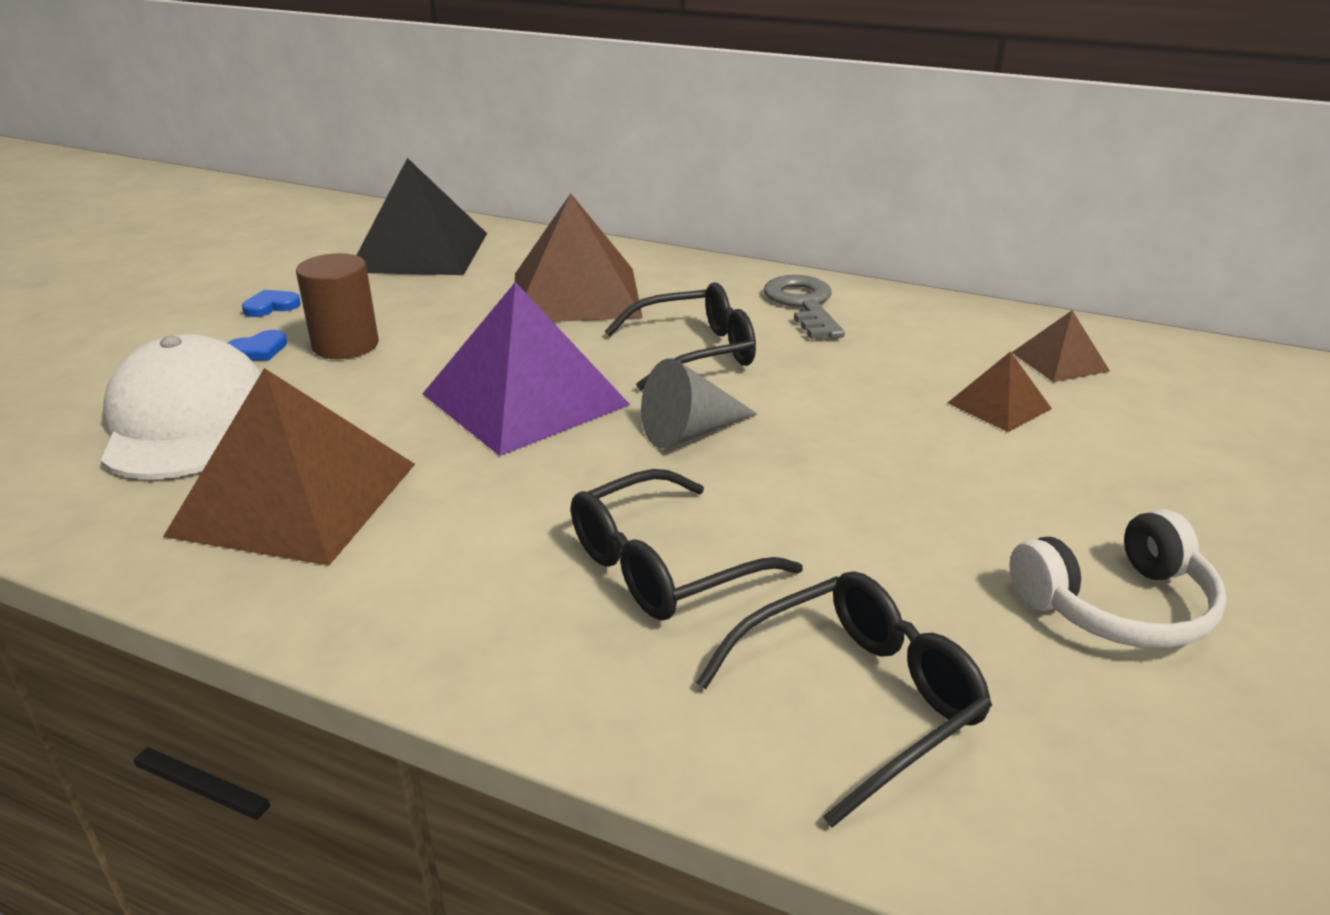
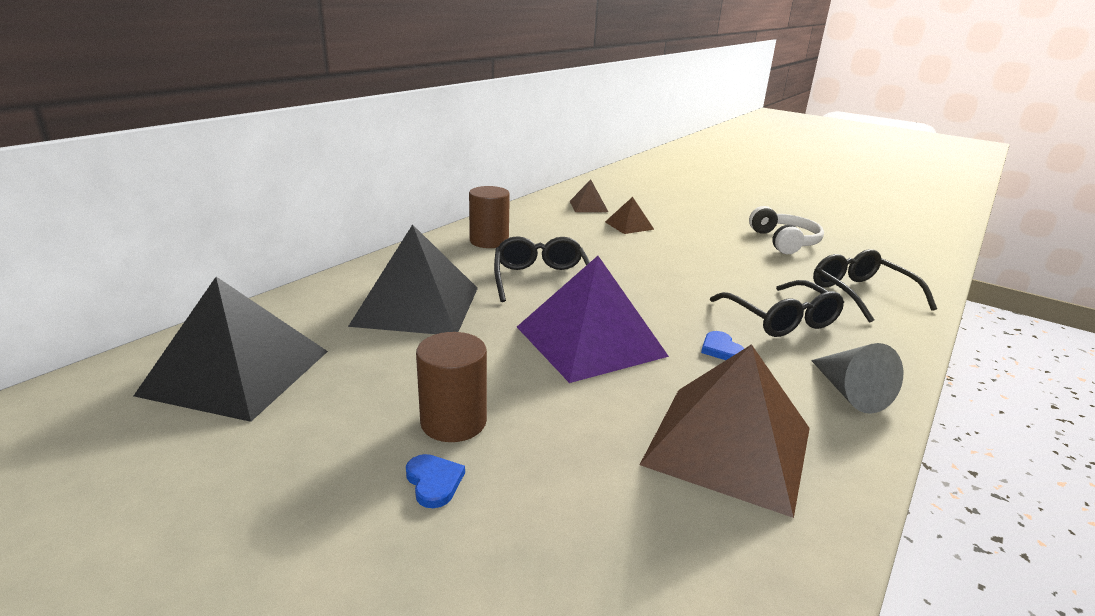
camera: 80 degrees left, 5 degrees down
white cap [101,334,261,479] -> none
blue heart [242,290,301,317] -> blue heart moved to [701,331,744,360]
brown pyramid [515,193,643,322] -> black pyramid [348,224,478,334]
grey cone [641,358,757,449] -> grey cone moved to [811,343,903,414]
grey key [764,275,845,339] -> brown cylinder [469,186,510,248]

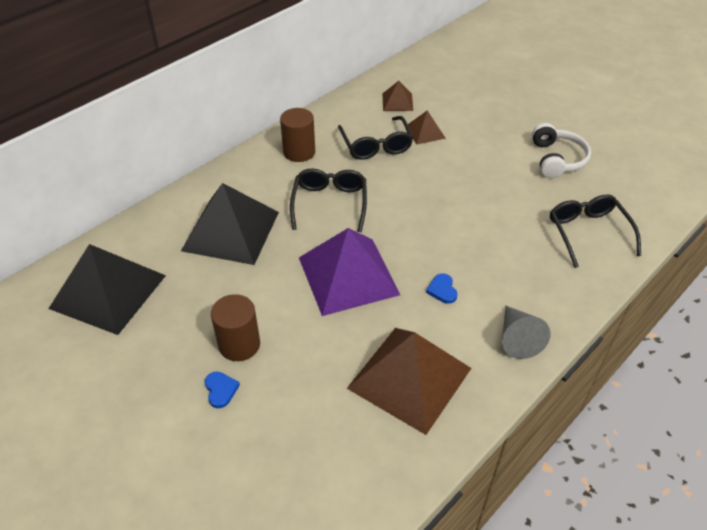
camera: 10 degrees right, 20 degrees up
black glasses [710,280,844,337] -> black glasses moved to [338,116,413,160]

